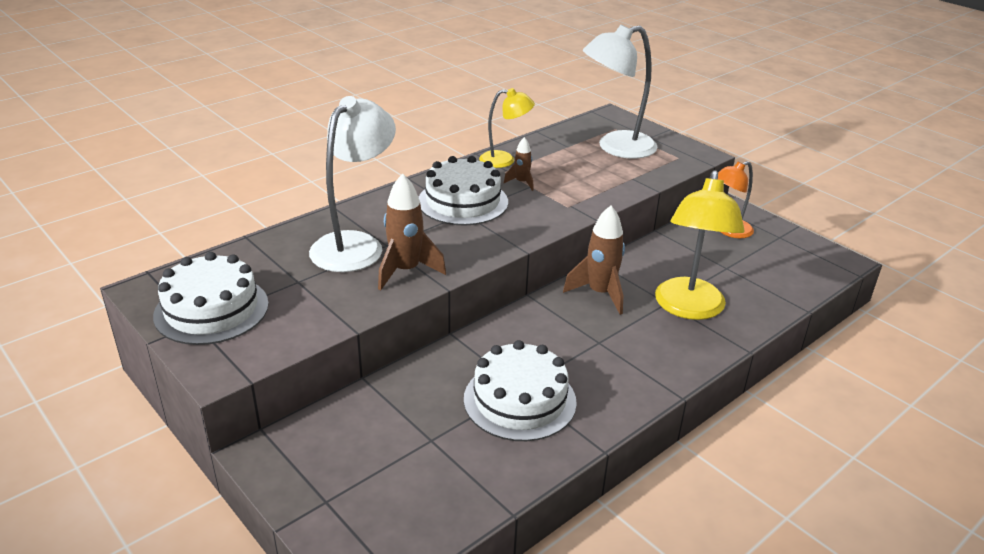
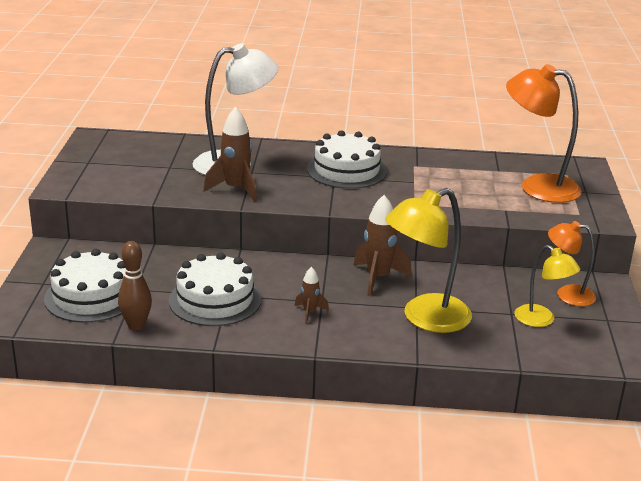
camera: 45 degrees right, 5 degrees down
white cake [153,252,269,345] -> white cake moved to [44,249,125,323]
yellow lamp [479,88,535,168] -> yellow lamp moved to [515,245,580,327]
brown rocket [504,137,534,191] -> brown rocket moved to [295,267,329,324]
white lamp [583,25,657,159] -> orange lamp [506,64,582,203]
none -> brown bowling pin [118,241,152,330]

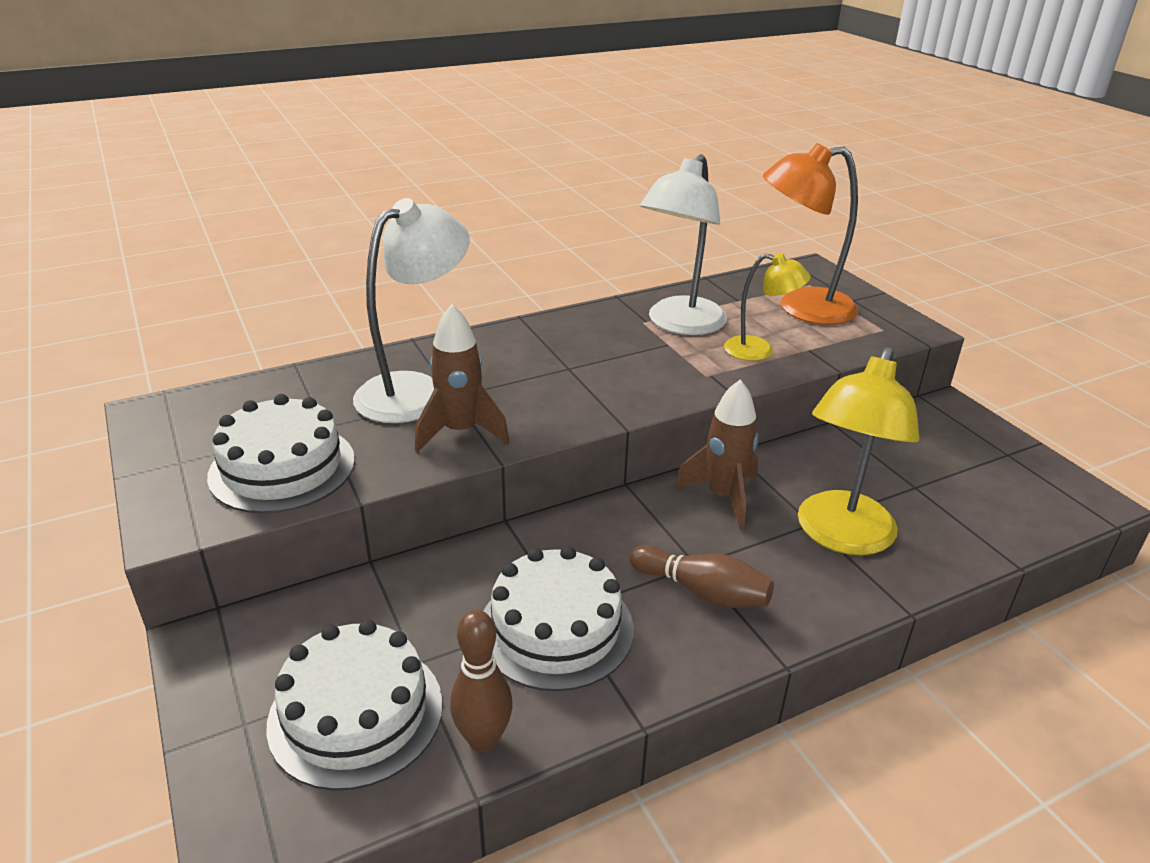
camera: 30 degrees left, 5 degrees up
brown rocket [295,267,329,324] -> brown bowling pin [629,545,774,608]
white cake [307,130,387,189] -> white cake moved to [207,394,355,514]
yellow lamp [515,245,580,327] -> yellow lamp moved to [724,253,811,361]
orange lamp [548,221,596,306] -> none
none -> white lamp [640,154,727,335]

